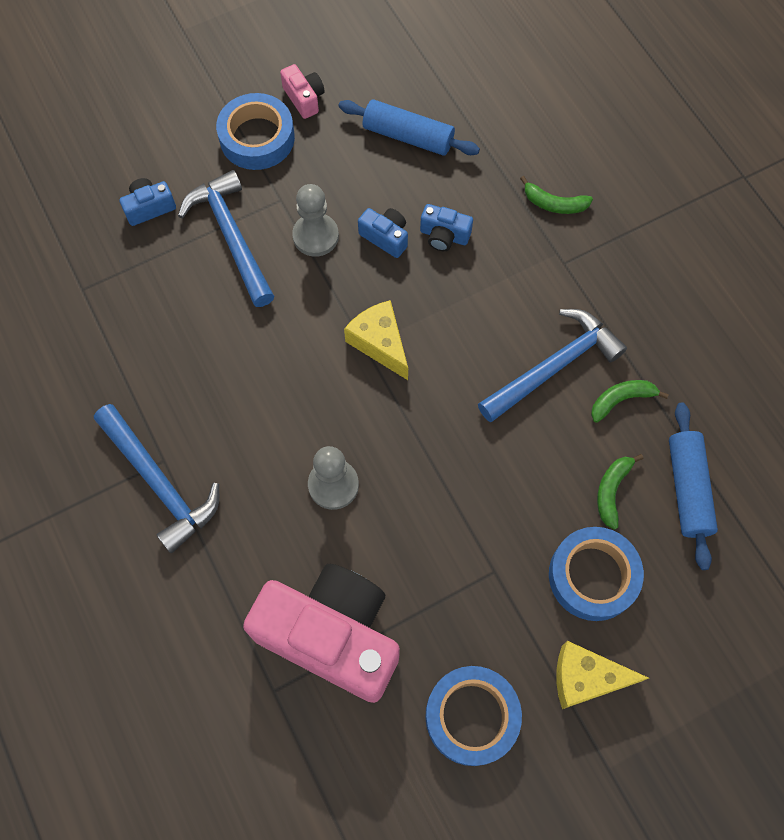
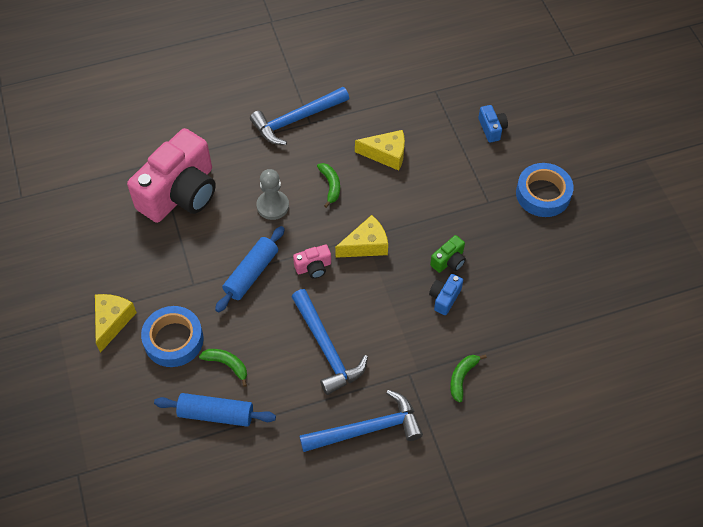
camera: 100 degrees right, 10 degrees down
blue hammer [178,170,274,307] -> blue hammer moved to [299,390,423,452]
pink camera [280,64,325,119] -> pink camera moved to [293,245,331,279]
grey pawn [292,184,339,257] -> none
blue rolling pin [339,99,480,156] -> blue rolling pin moved to [215,226,285,312]
blue camera [358,208,408,258] -> green camera [430,235,466,273]
blue tape [425,666,522,766] -> none
green banana [591,380,669,423] -> green banana moved to [317,163,340,208]
none -> yellow cheese [355,130,405,171]

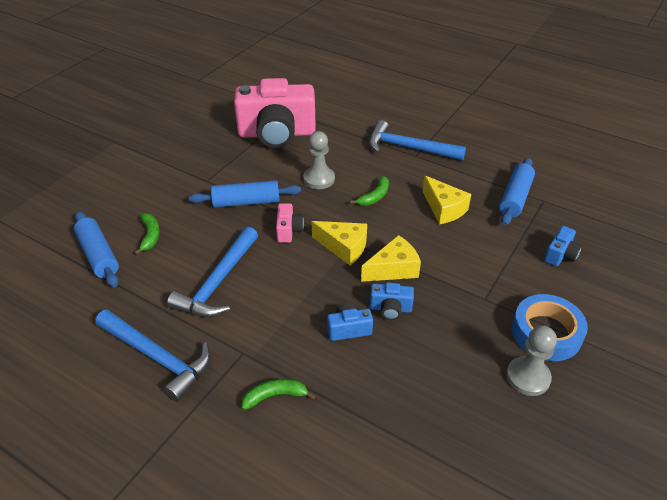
camera: 50 degrees right, 15 degrees down
yellow cheese [95,294,137,353] -> yellow cheese moved to [361,235,421,282]
blue tape [141,306,204,367] -> none
pink camera [293,245,331,279] -> pink camera turned 120 degrees counterclockwise [276,203,304,243]
green camera [430,235,466,273] -> blue camera [370,283,414,320]
none -> blue rolling pin [499,158,535,225]
none -> grey pawn [506,325,557,396]

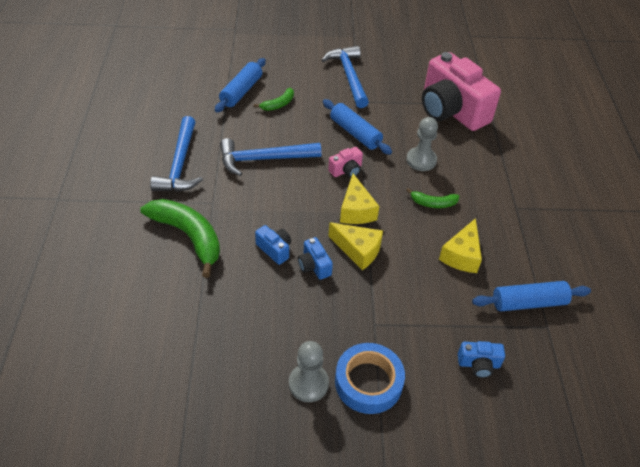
camera: 55 degrees right, 5 degrees up
green banana [242,379,316,410] -> green banana [140,199,220,278], size x2.01
blue hammer [369,120,466,160] -> blue hammer moved to [322,46,369,108]

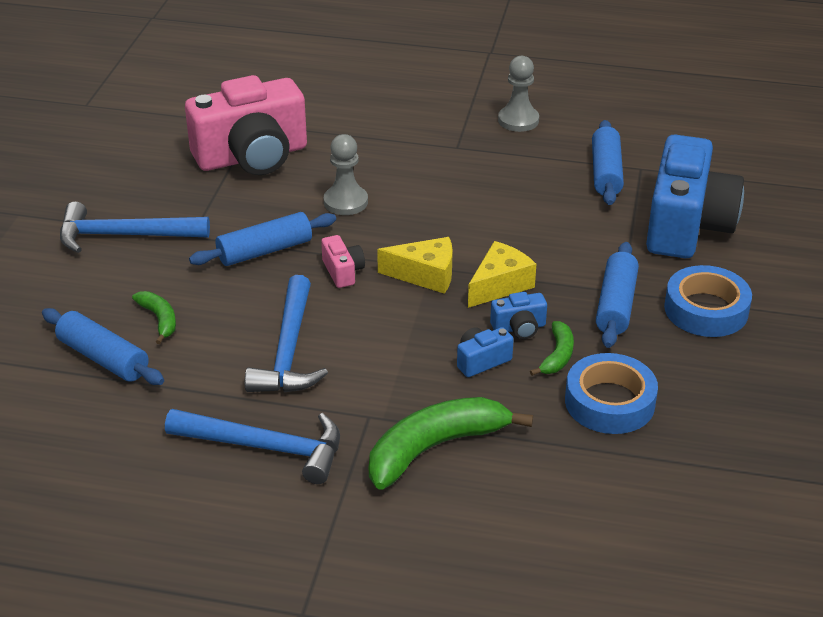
camera: 75 degrees left, 10 degrees down
grey pawn [289,341,329,402] -> grey pawn moved to [498,56,539,132]
green banana [406,188,459,208] -> green banana moved to [530,321,574,376]
yellow cheese [439,218,482,273] -> none
blue camera [458,341,505,378] -> blue camera [646,135,744,258], size x2.47
none -> blue tape [565,353,658,434]
none -> blue rolling pin [596,242,639,348]

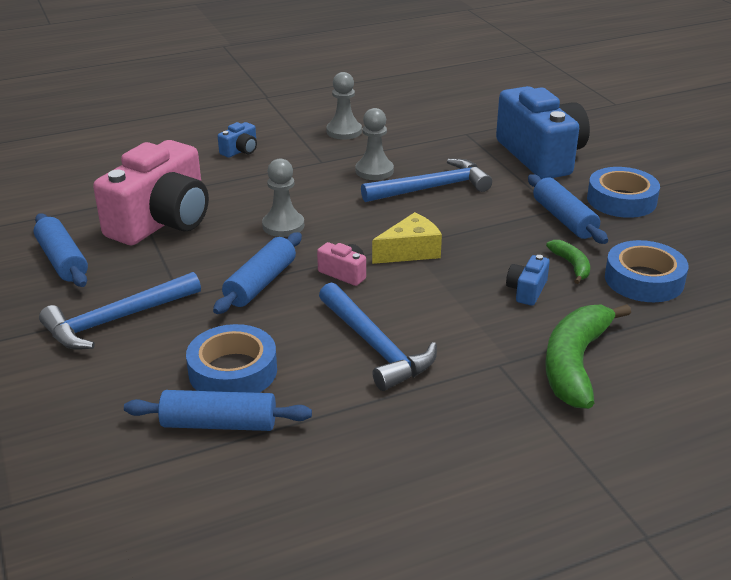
camera: 35 degrees left, 5 degrees down
green banana [132,291,176,344] -> blue tape [186,324,277,393]
blue hammer [165,409,340,484] -> blue hammer moved to [361,158,492,202]
yellow cheese [468,241,536,308] -> none
blue camera [490,292,547,339] -> blue camera moved to [218,122,257,158]
blue rolling pin [592,120,624,205] -> blue rolling pin moved to [34,213,88,287]
none -> grey pawn [356,108,394,180]

